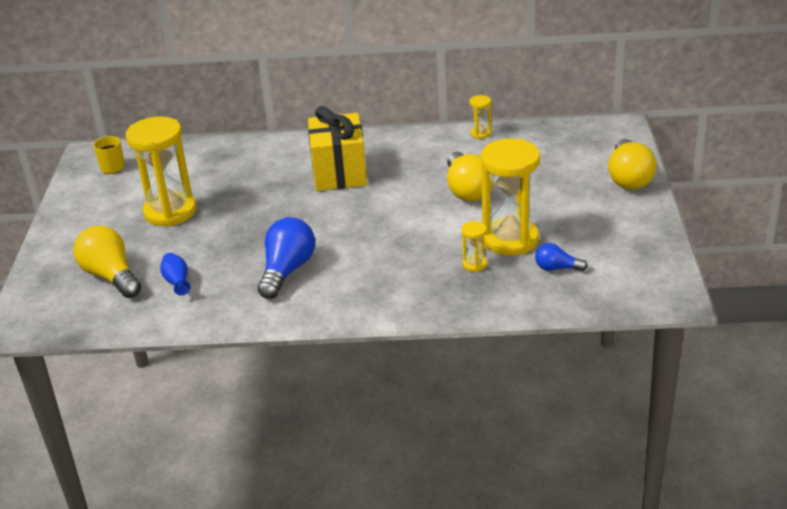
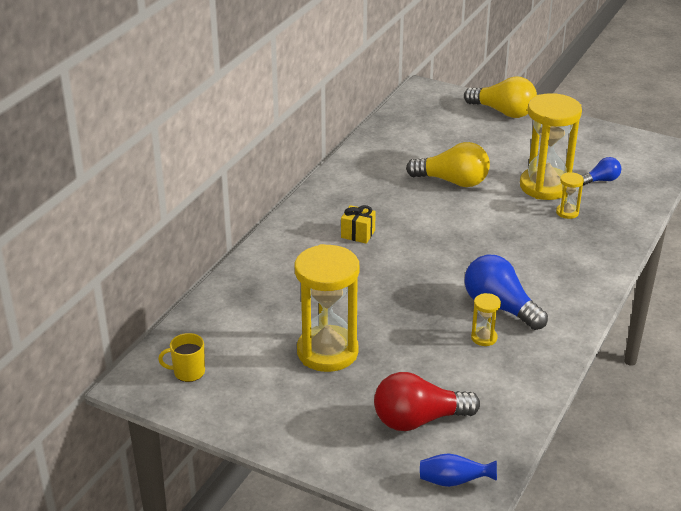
camera: 65 degrees left, 0 degrees up
yellow light bulb [73,226,141,298] -> red light bulb [374,372,480,431]
blue vase [160,253,191,296] -> blue vase moved to [420,453,497,487]
yellow gift [308,106,367,191] -> yellow gift [341,205,376,244], size x0.45
yellow hourglass [470,95,491,139] -> yellow hourglass moved to [471,293,501,346]
blue light bulb [535,243,588,271] -> blue light bulb turned 150 degrees counterclockwise [582,157,621,185]

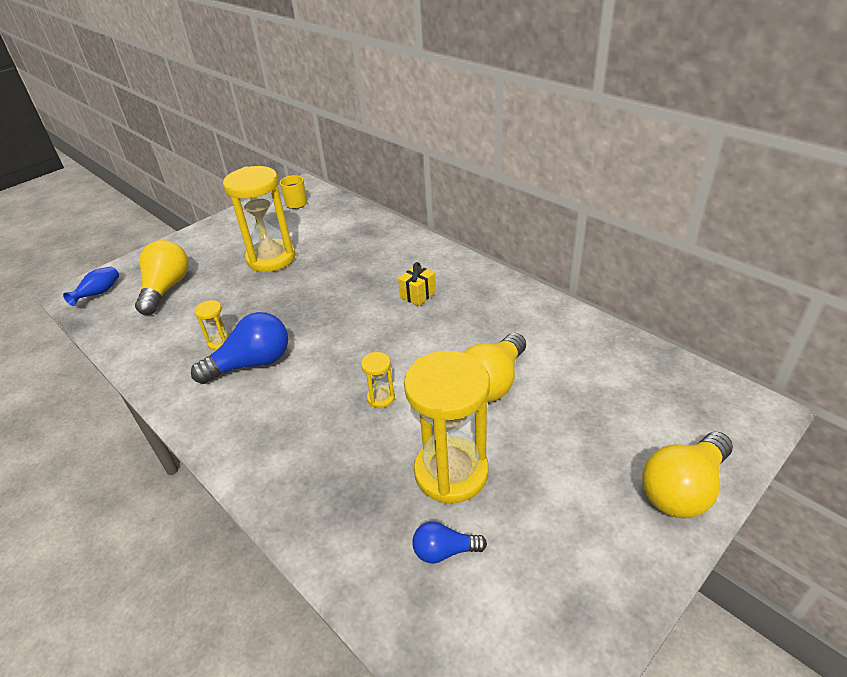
camera: 110 degrees right, 5 degrees up
red light bulb [374,372,480,431] -> yellow light bulb [135,240,189,315]
yellow hourglass [556,172,584,219] -> yellow hourglass moved to [361,352,395,408]
blue light bulb [582,157,621,185] -> blue light bulb turned 90 degrees clockwise [413,522,487,564]

